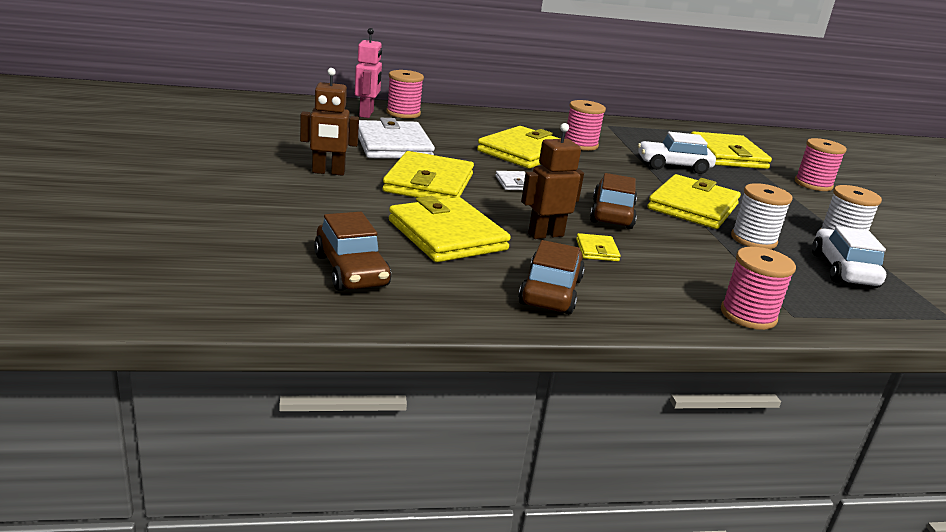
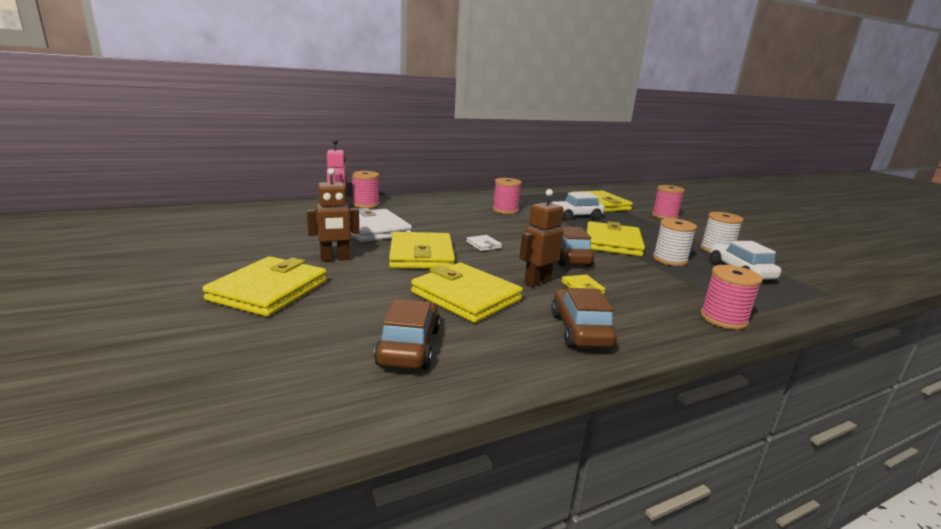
camera: 15 degrees left, 5 degrees down
brown car [314,212,391,291] -> brown car turned 135 degrees counterclockwise [374,299,440,369]
yellow wallet [477,126,560,169] -> yellow wallet moved to [202,256,327,317]

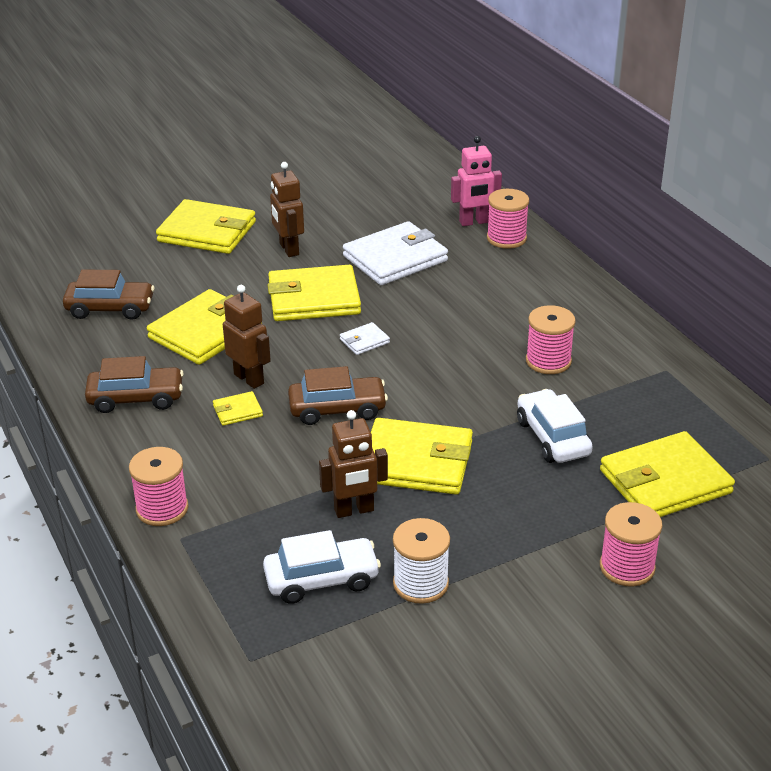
camera: 90 degrees right, 15 degrees up
white spool [653,218,697,266] -> brown robot [319,410,388,518]

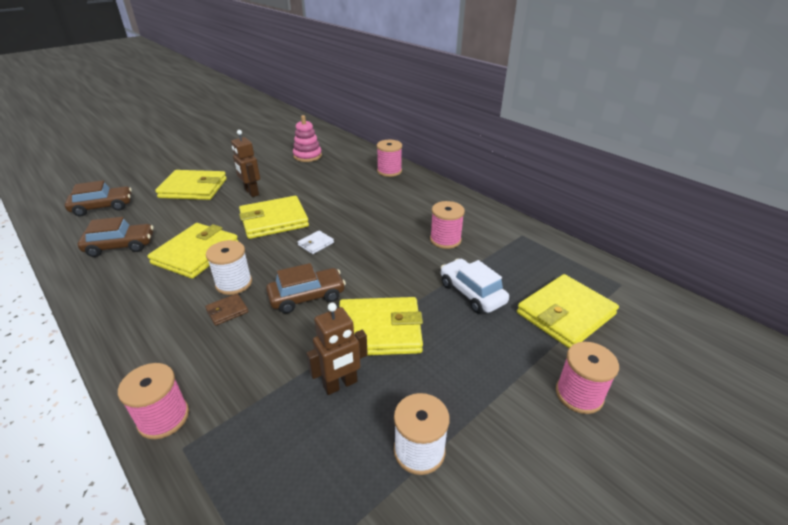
camera: 15 degrees left, 0 degrees up
brown car [85,356,184,413] -> brown car moved to [65,180,132,216]
yellow wallet [213,391,263,426] -> brown wallet [205,293,248,326]
brown robot [223,285,271,389] -> white spool [206,240,252,295]
white car [263,530,381,604] -> none
white wallet [343,221,448,285] -> none
pink robot [451,136,502,226] -> none
none -> pink stacking toy [293,115,322,162]

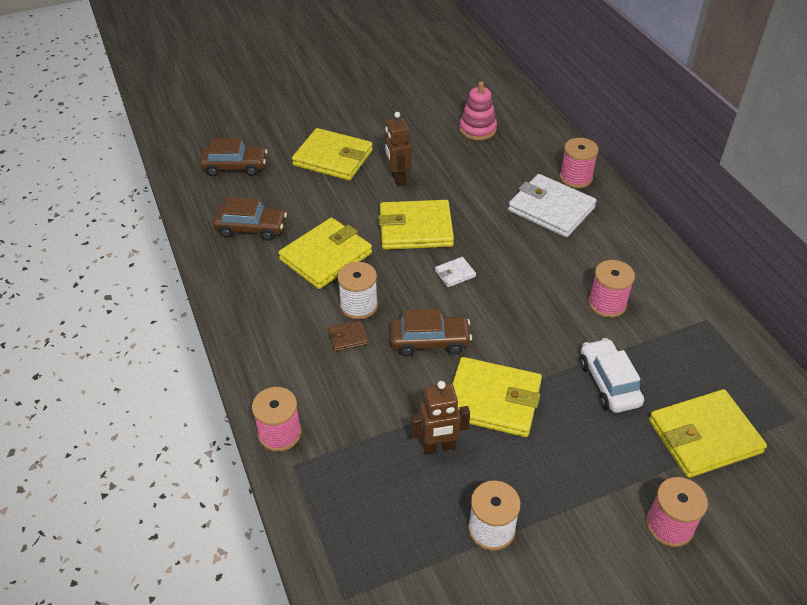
camera: 20 degrees right, 10 degrees up
none -> white wallet [508,174,597,238]

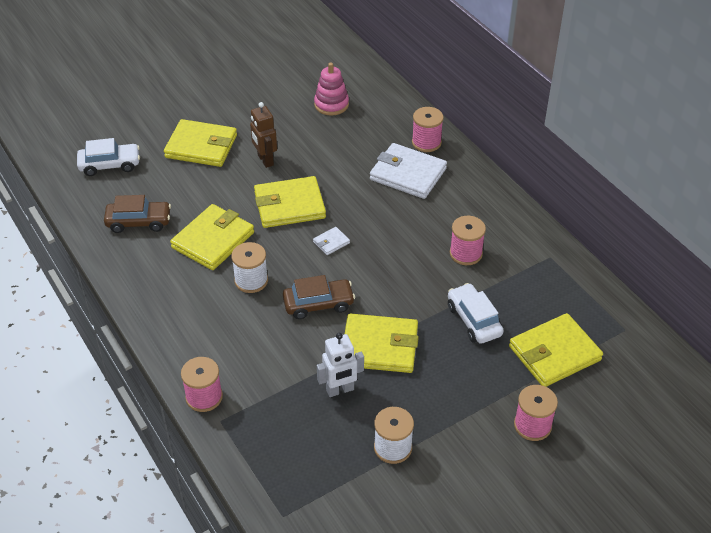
camera: 10 degrees left, 0 degrees up
brown car [199,138,267,176] -> white car [77,138,140,176]
brown wallet [328,320,368,352] -> none
brown robot [411,381,470,454] -> white robot [317,333,364,397]

